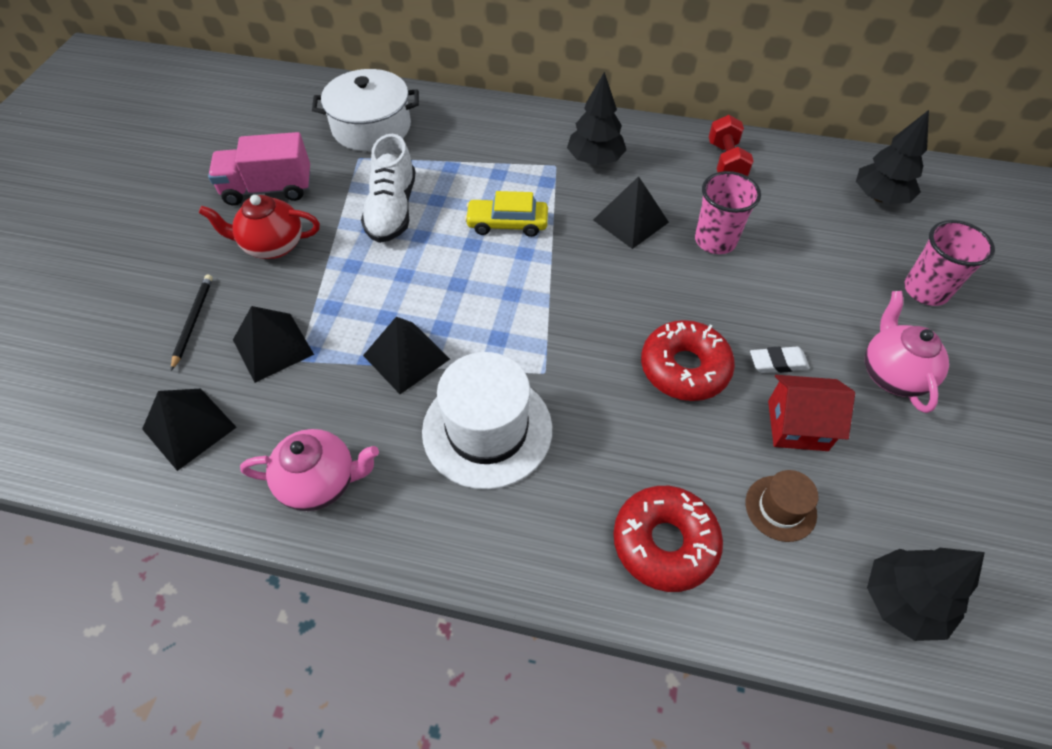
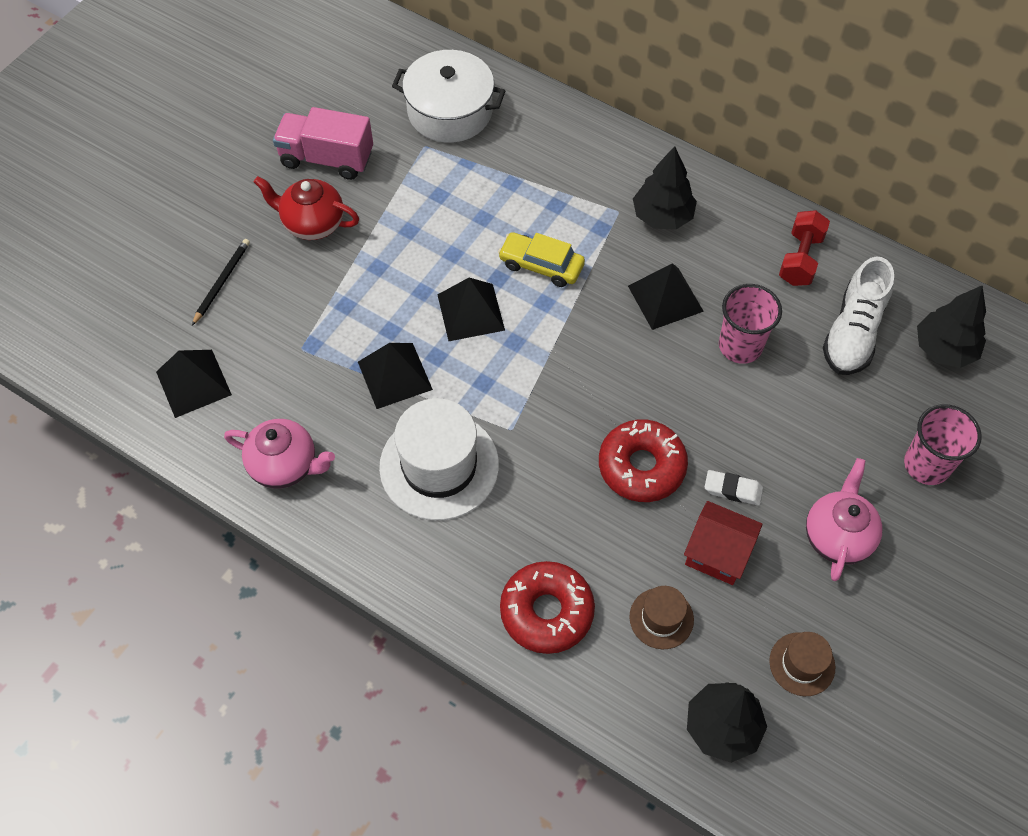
camera: 20 degrees right, 5 degrees up
black pyramid [233,306,314,383] -> black pyramid moved to [437,278,505,341]
white shoe [361,134,415,243] -> white shoe moved to [823,256,894,375]
none -> brown hat [769,632,835,696]

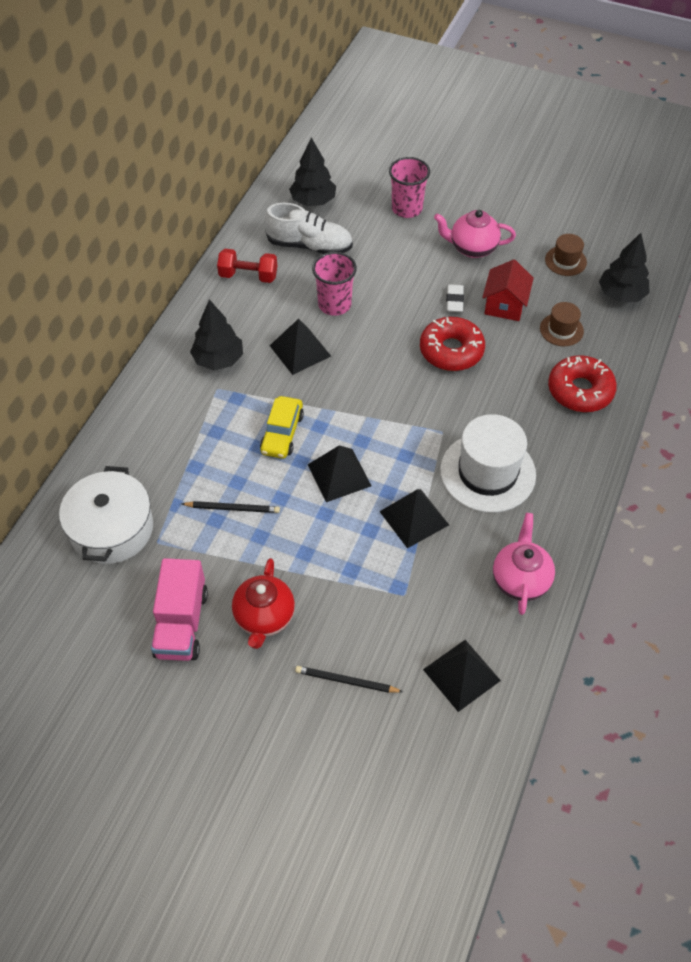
camera: 100 degrees left, 5 degrees down
none -> black pencil [182,501,280,513]

